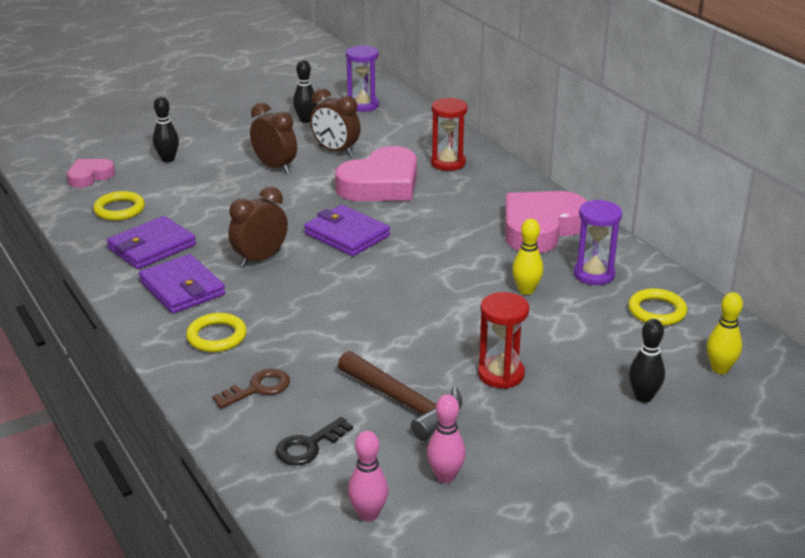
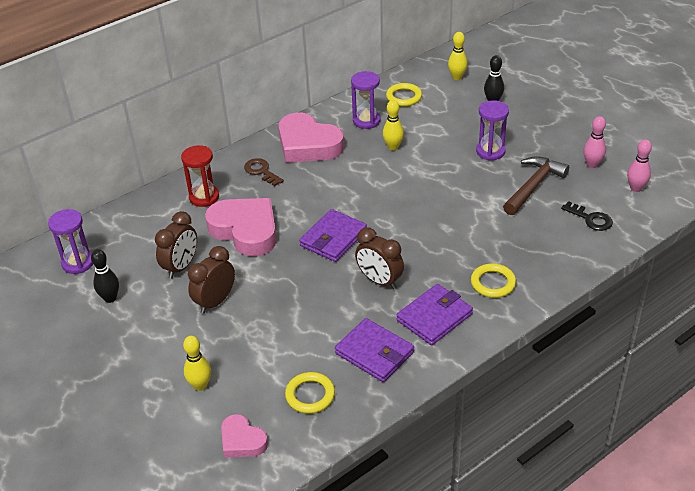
camera: 95 degrees left, 10 degrees up
black bowling pin [153,96,179,162] -> yellow bowling pin [183,336,211,391]
brown key [212,369,290,409] -> brown key moved to [244,158,284,186]
red hourglass [478,292,529,389] -> purple hourglass [476,100,509,161]

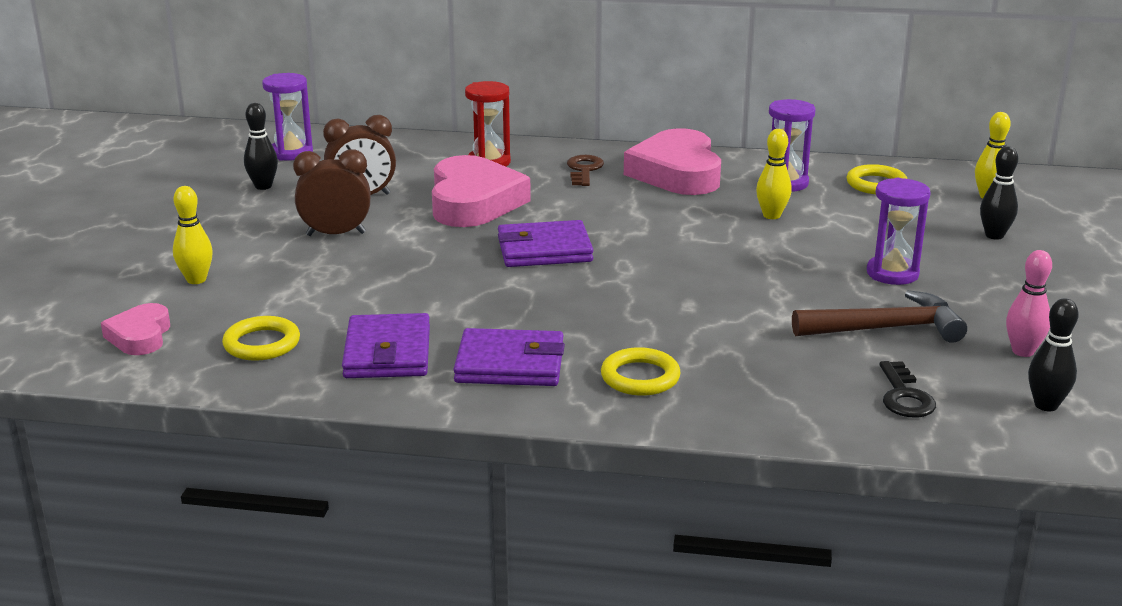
camera: 45 degrees right, 15 degrees down
brown clock [355,227,404,289] -> none
pink bowling pin [627,139,652,192] -> black bowling pin [1028,298,1079,411]

